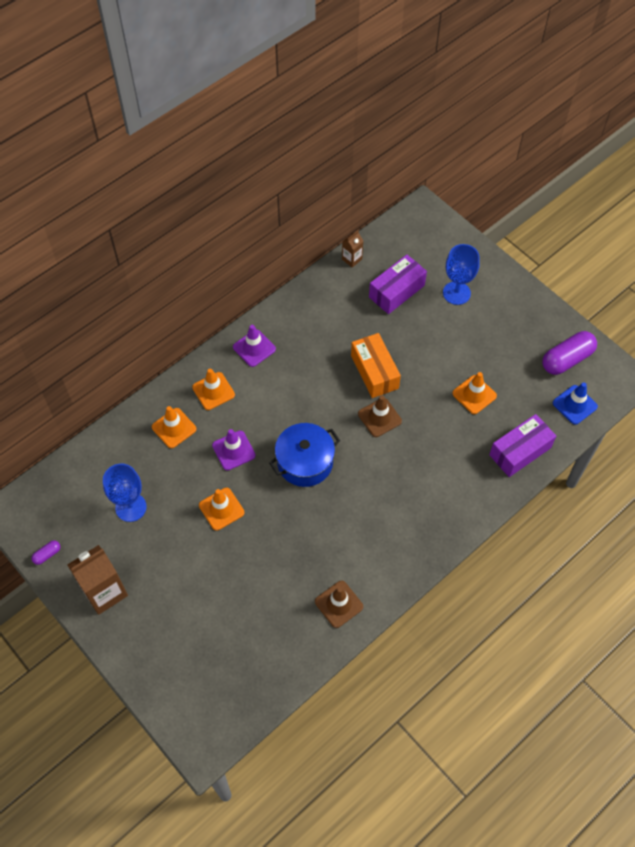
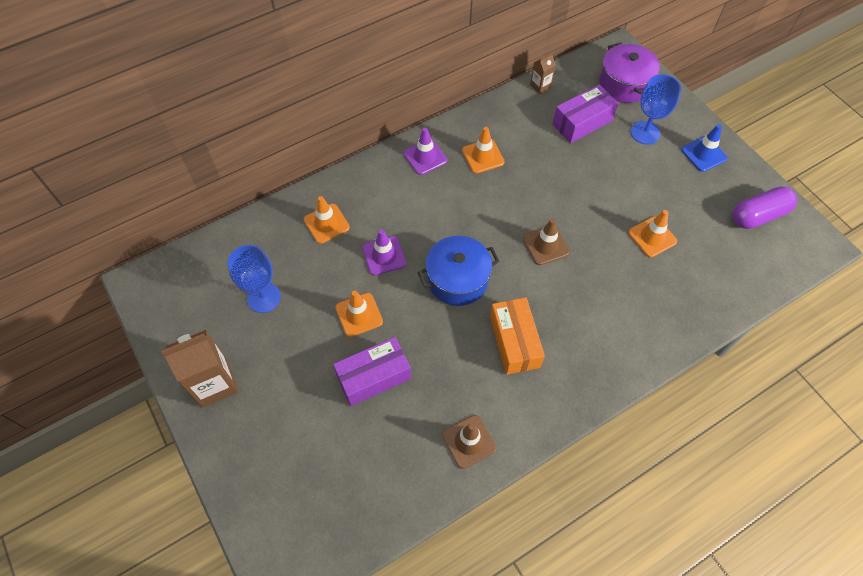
camera: 10 degrees right, 0 degrees up
purple capsule [31,540,60,565] -> none
orange traffic cone [192,369,235,410] -> orange traffic cone moved to [462,127,505,173]
orange box [351,333,401,398] -> orange box moved to [490,297,545,375]
purple box [489,414,556,477] -> purple box moved to [333,337,411,406]
blue traffic cone [553,382,598,425] -> blue traffic cone moved to [681,124,727,172]
none -> purple pot [599,42,660,103]

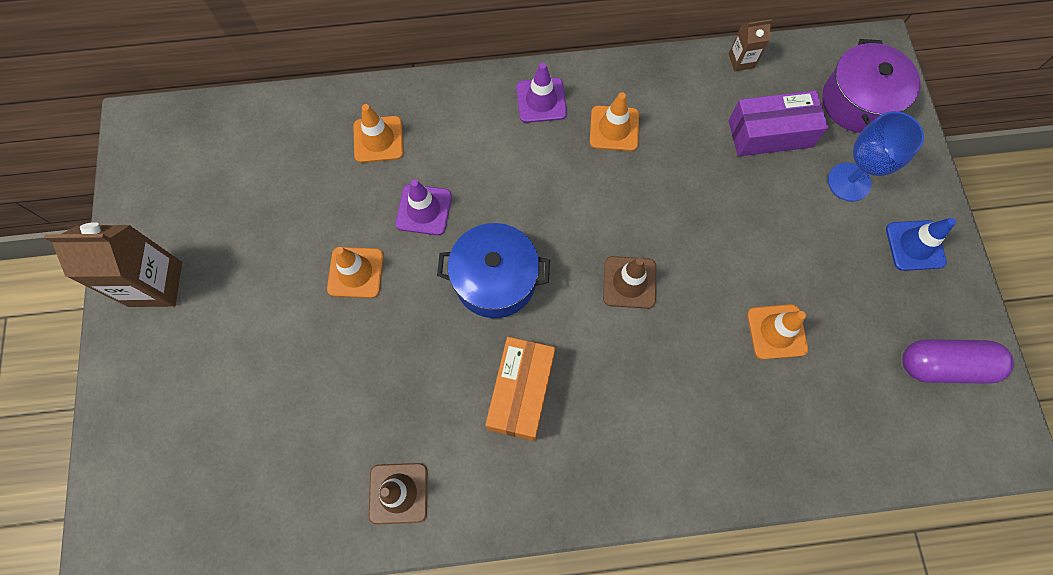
camera: 25 degrees right, 10 degrees up
blue goblet [227,245,281,313] -> none
purple box [333,337,411,406] -> none

